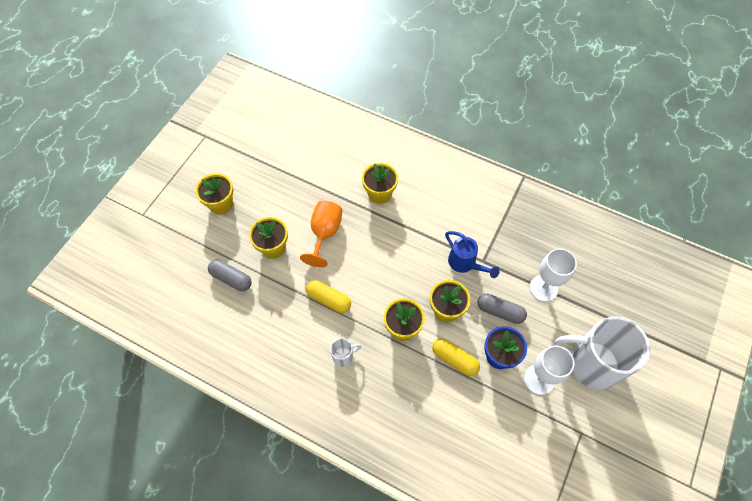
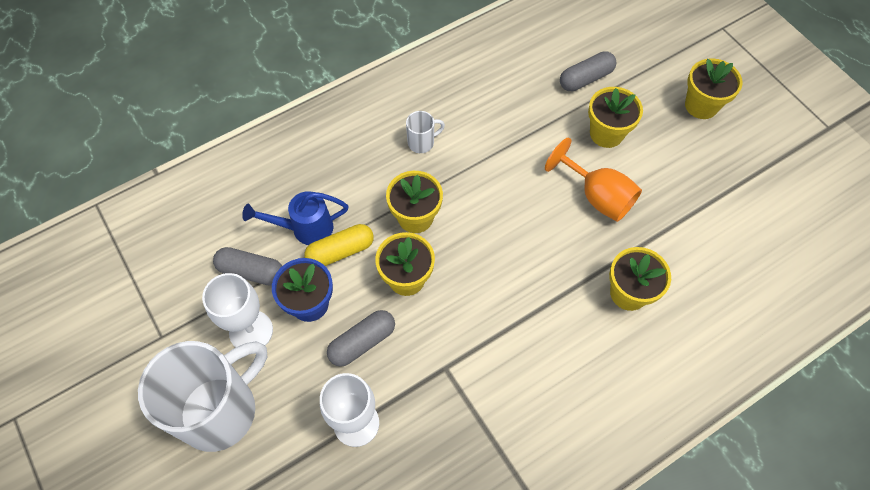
camera: 120 degrees right, 0 degrees up
yellow capsule [306,280,351,313] -> none
white mug [330,338,361,367] -> white mug turned 120 degrees counterclockwise [406,111,445,153]
blue watering can [445,231,500,278] -> blue watering can moved to [242,191,349,245]
none -> grey capsule [213,247,282,286]

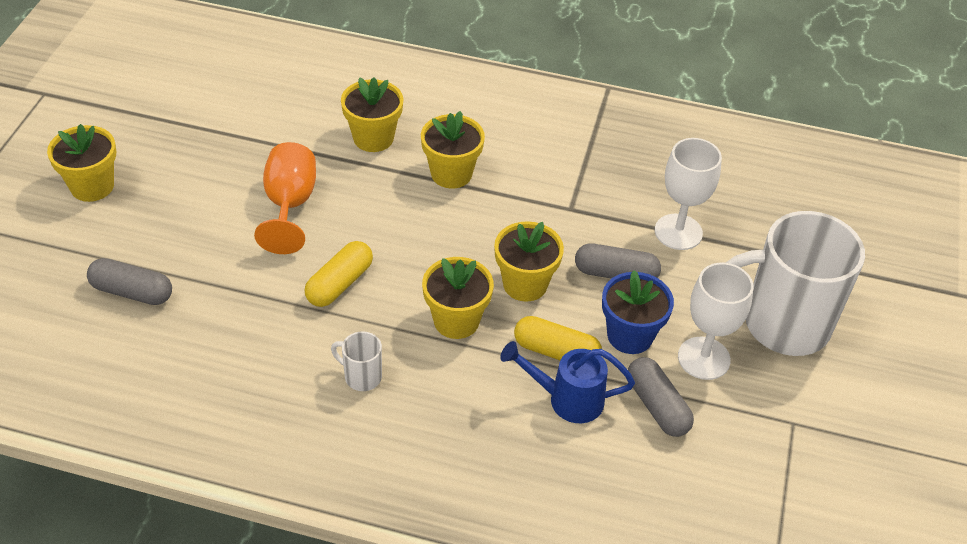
camera: 135 degrees left, 15 degrees down
blue watering can [242,191,349,245] -> blue watering can turned 150 degrees clockwise [500,341,635,423]
yellow flower pot [588,87,643,148] -> yellow flower pot moved to [421,111,485,188]
none -> yellow capsule [305,241,373,307]

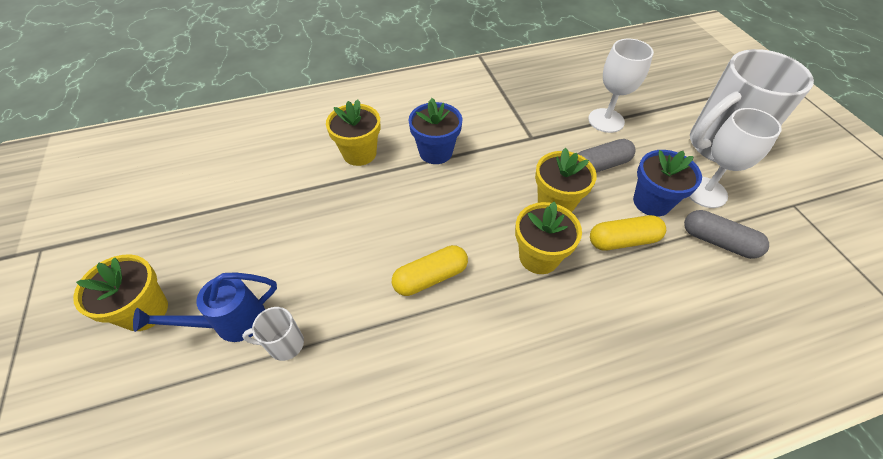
camera: 30 degrees left, 5 degrees up
grey capsule [87,258,172,305] -> none
orange goblet [254,142,316,254] -> none
yellow capsule [305,241,373,307] -> yellow capsule turned 60 degrees clockwise [392,245,468,296]
white mug [331,331,382,391] -> white mug moved to [242,307,304,361]
yellow flower pot [421,111,485,188] -> blue flower pot [408,98,462,164]
blue watering can [500,341,635,423] -> blue watering can moved to [133,272,277,342]

